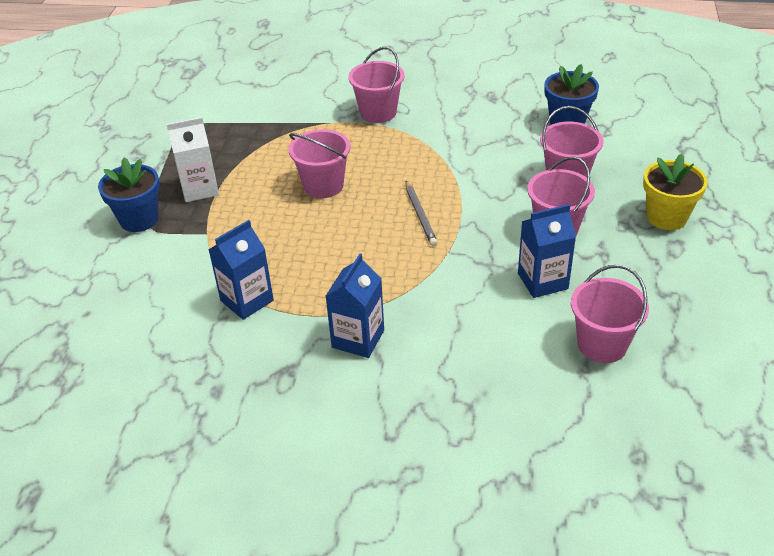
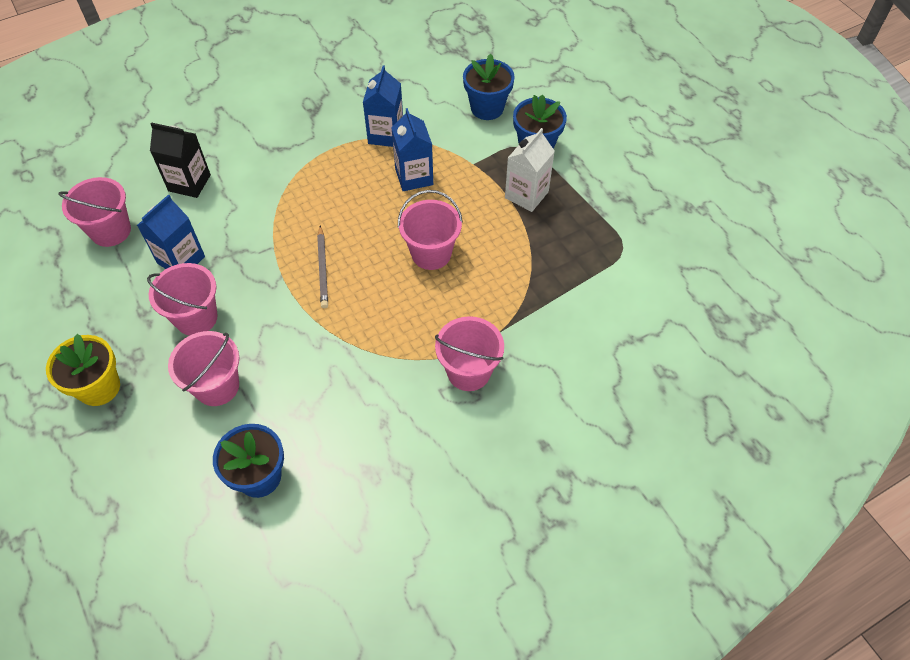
camera: 140 degrees right, 15 degrees up
blue carton [326,253,384,358] -> blue carton moved to [391,108,433,191]
grey pencil [406,181,438,246] -> grey pencil turned 135 degrees counterclockwise [317,225,328,308]
none -> black carton [150,122,211,198]
none -> blue flower pot [463,54,515,120]

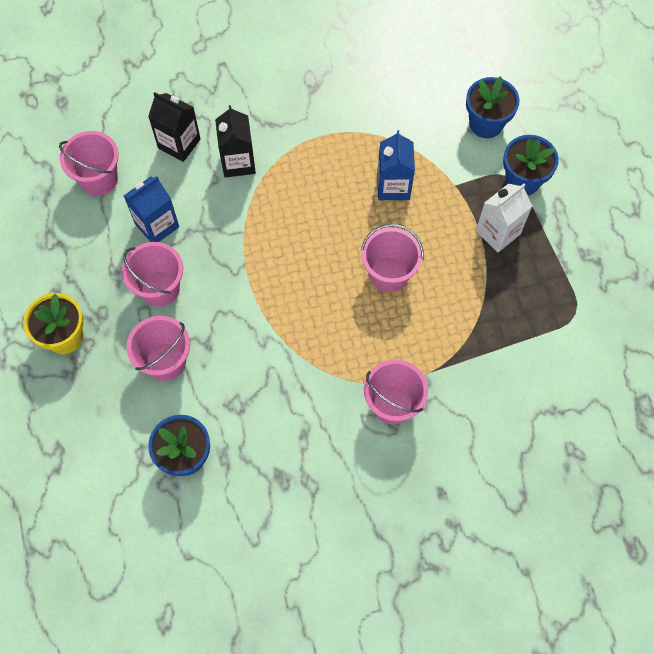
camera: 15 degrees right, 10 degrees up
grey pencil [317,225,328,308] -> none
blue carton [363,66,403,147] -> none
none -> black carton [215,105,256,178]

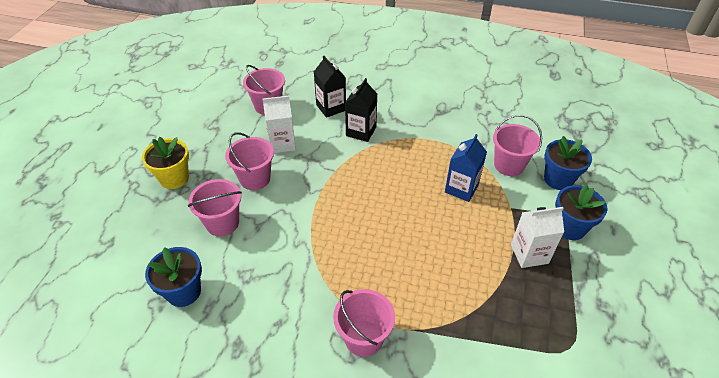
camera: 30 degrees right, 20 degrees down
blue carton [124,176,179,242] -> white carton [262,96,296,153]
pink bucket [361,224,424,292] -> pink bucket moved to [493,115,542,176]

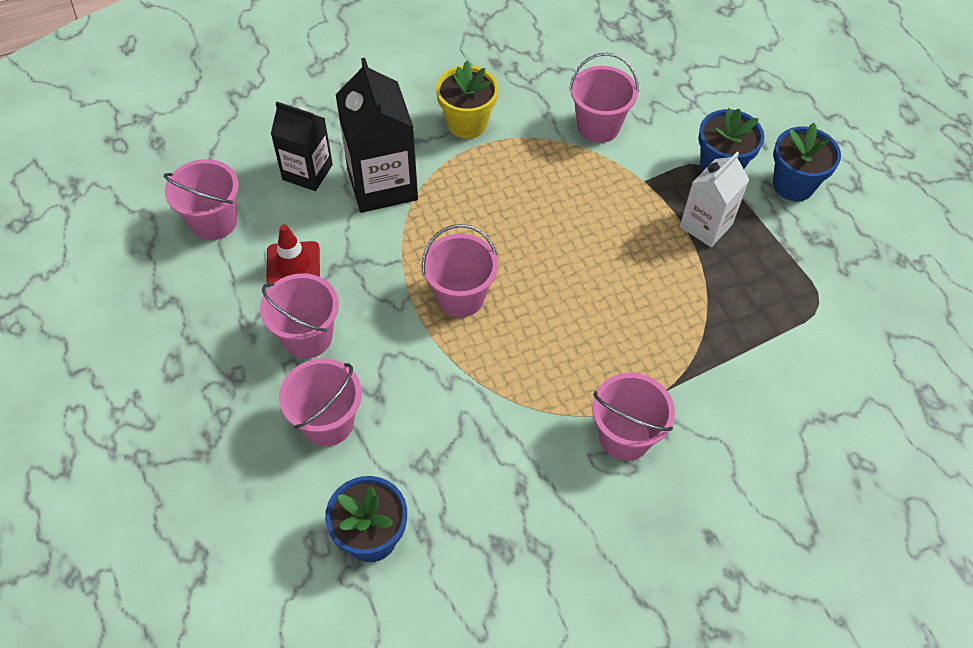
camera: 40 degrees left, 10 degrees up
yellow flower pot [142,137,189,189] -> yellow flower pot moved to [436,61,499,139]
white carton [262,96,296,153] -> red traffic cone [266,224,320,287]
black carton [345,78,377,142] -> black carton [335,58,418,213], size x1.55
blue carton [445,134,487,202] -> none
blue flower pot [544,136,592,190] -> blue flower pot moved to [773,123,841,201]
none -> pink bucket [421,224,498,317]

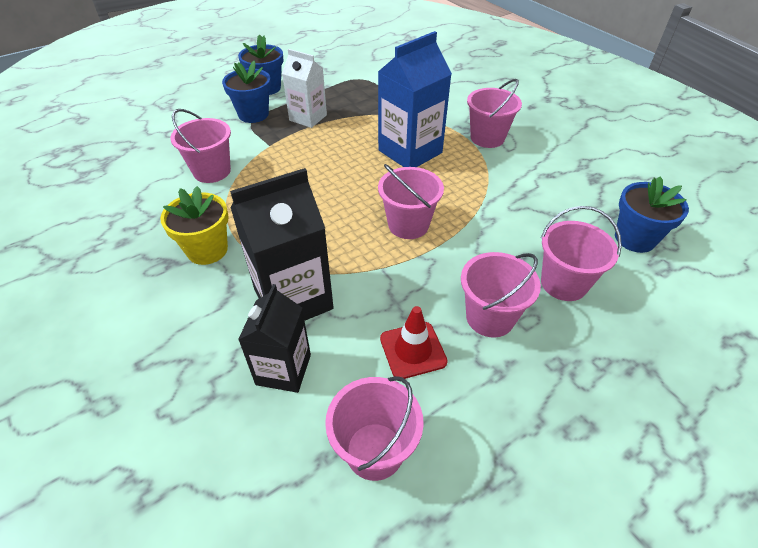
camera: 100 degrees left, 10 degrees down
none -> blue carton [378,31,452,167]

